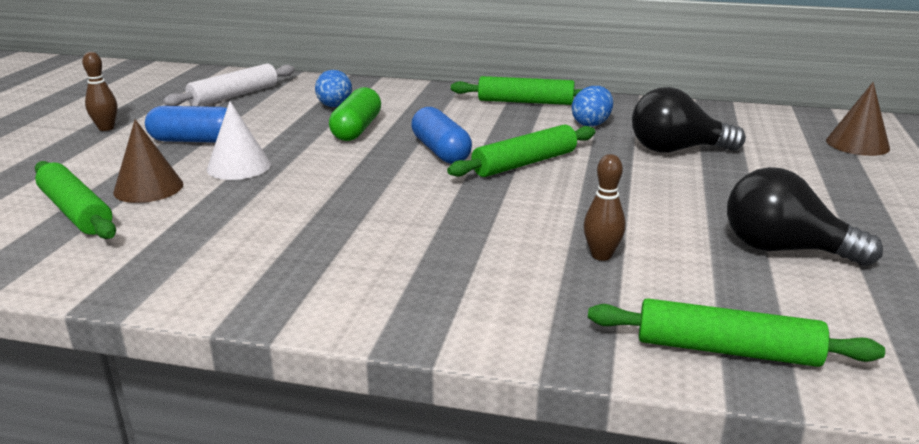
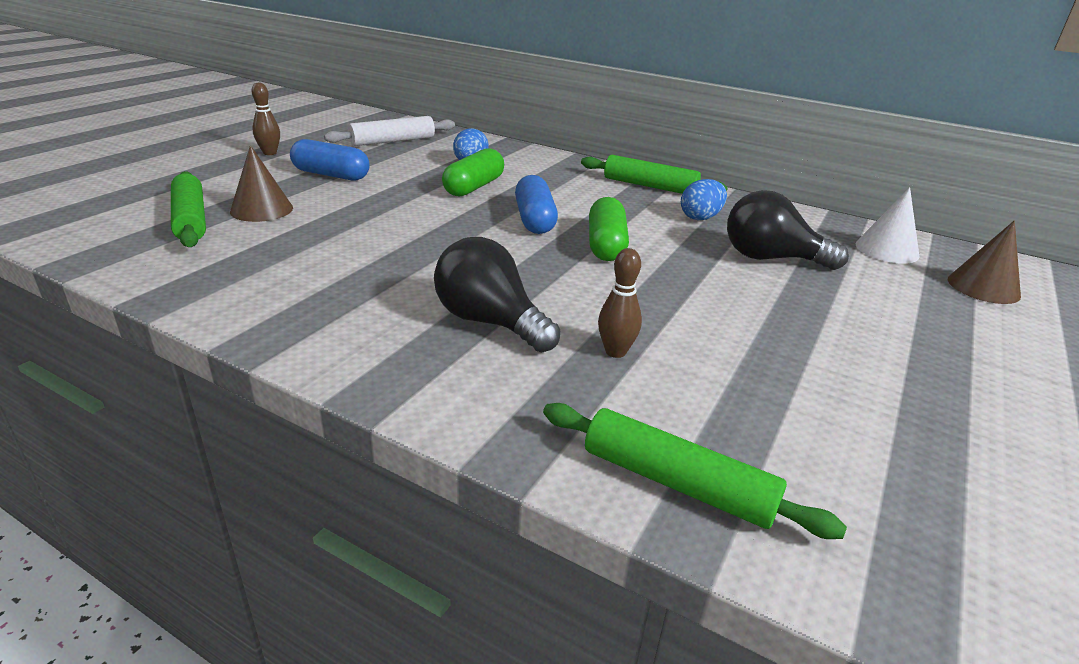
camera: 15 degrees right, 5 degrees up
white cone [207,101,271,180] -> white cone moved to [856,187,920,264]
green rolling pin [447,124,595,177] -> green capsule [589,197,629,261]
black light bulb [727,167,883,266] -> black light bulb moved to [434,237,560,352]

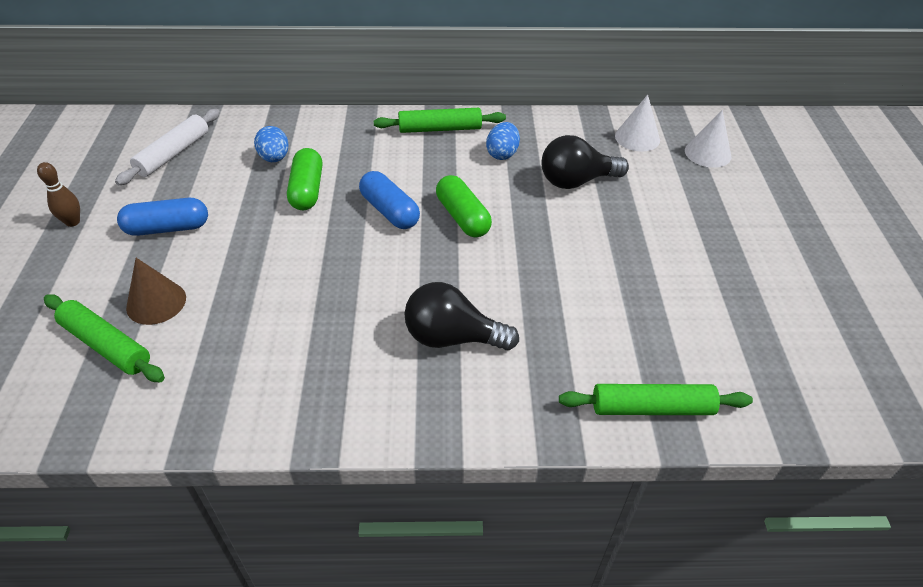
camera: 30 degrees left, 15 degrees up
brown bowling pin [598,248,642,358] -> none
brown cone [948,221,1021,304] -> white cone [685,110,731,168]

